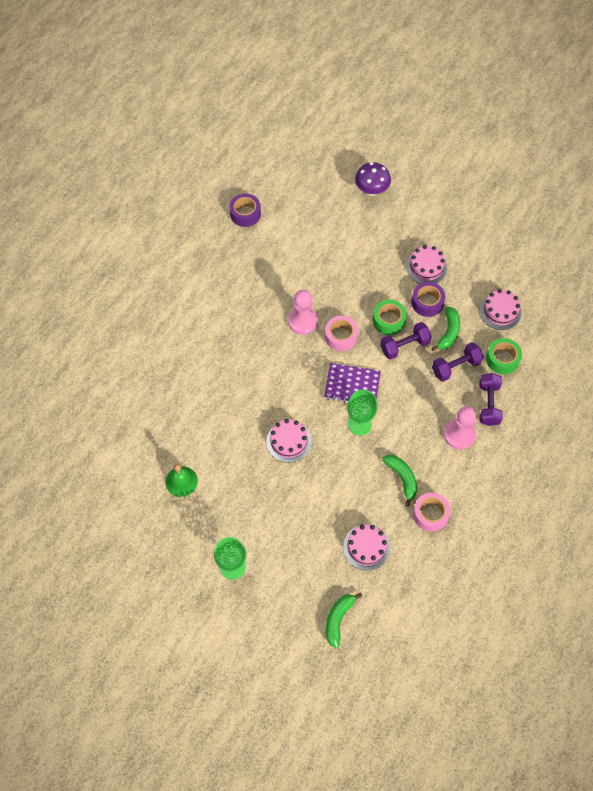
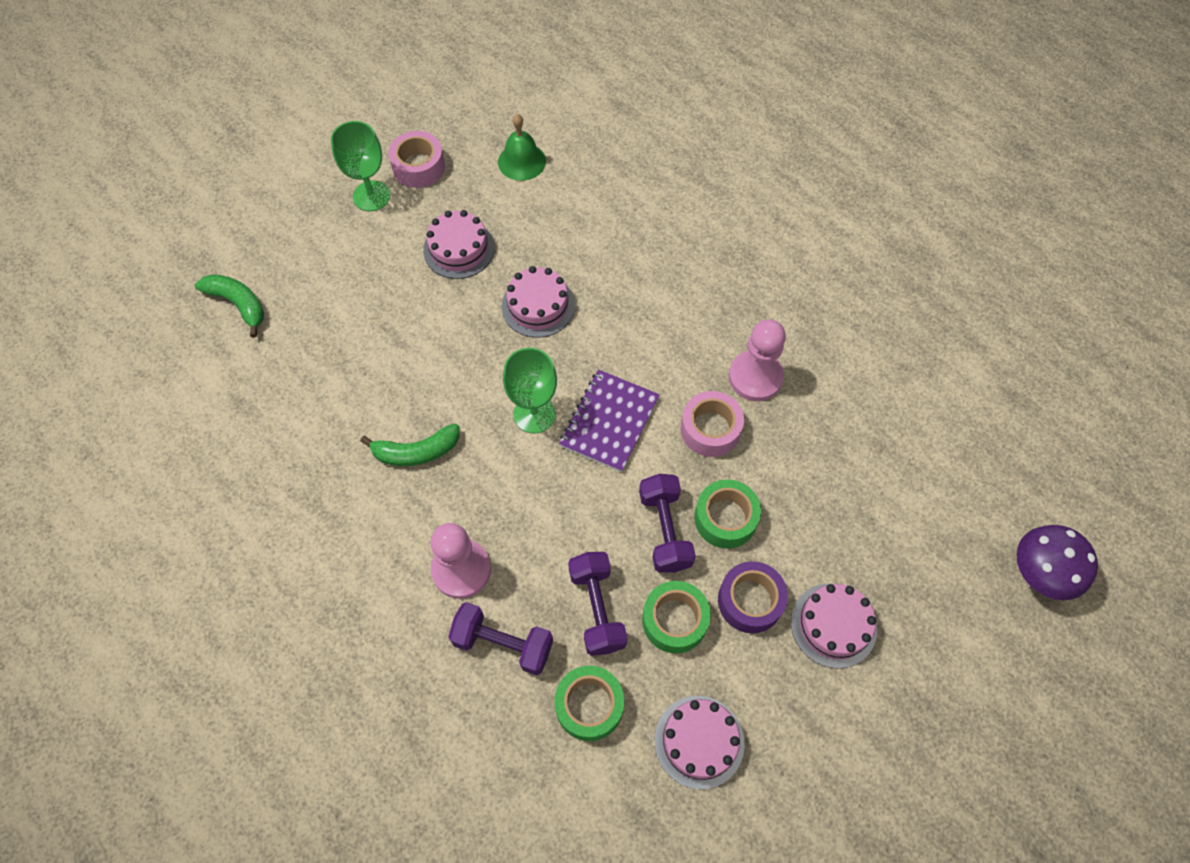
camera: 105 degrees right, 0 degrees up
purple tape [229,193,261,227] -> none
pink cake [343,524,390,570] -> pink cake moved to [423,210,495,279]
pink tape [413,493,451,532] -> pink tape moved to [388,131,445,188]
green banana [432,307,460,351] -> green tape [642,581,711,653]

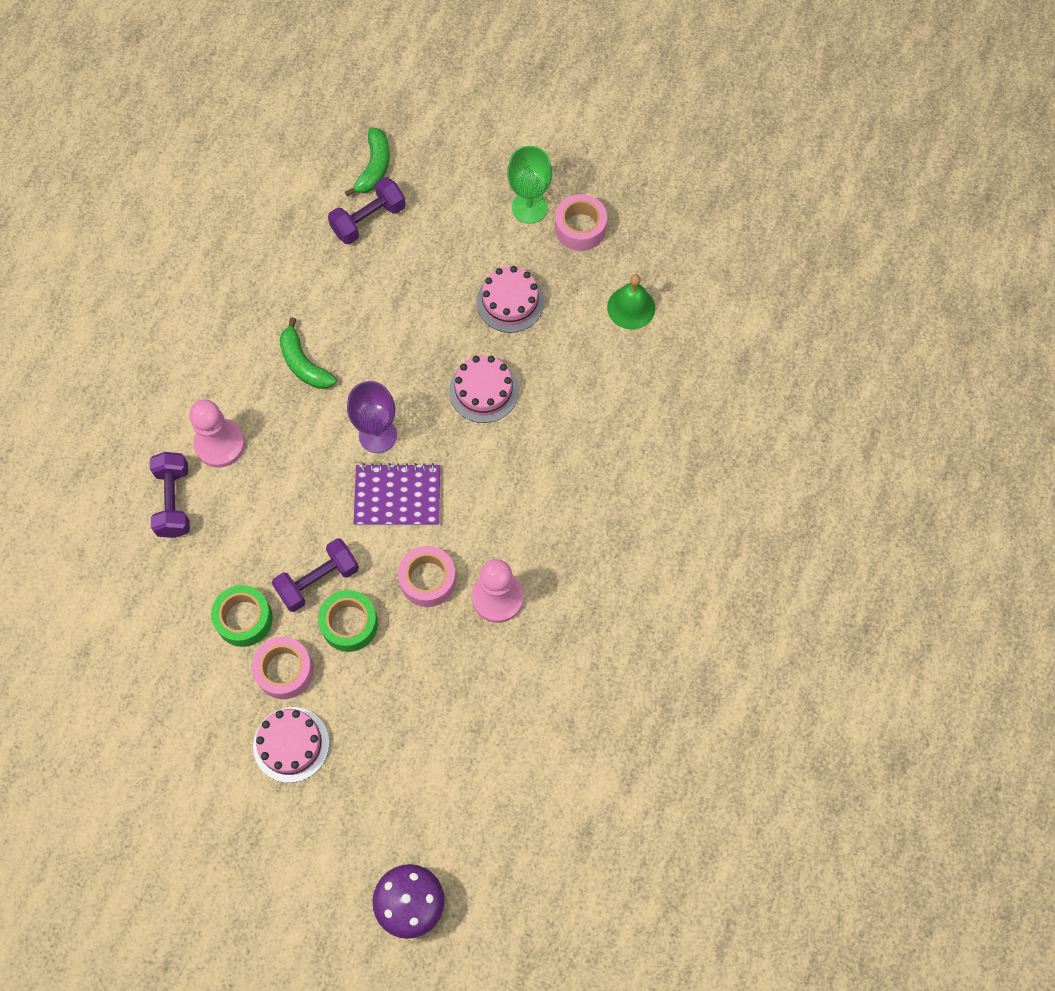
camera: 65 degrees right, 5 degrees up
green goblet [503,348,557,433] -> purple goblet [347,381,397,453]
green tape [554,666,624,741] -> none
purple dumbbell [568,552,628,656] -> purple dumbbell moved to [328,177,406,244]
pink cake [655,696,745,789] -> none
purple tape [718,561,788,633] -> pink tape [252,637,314,699]

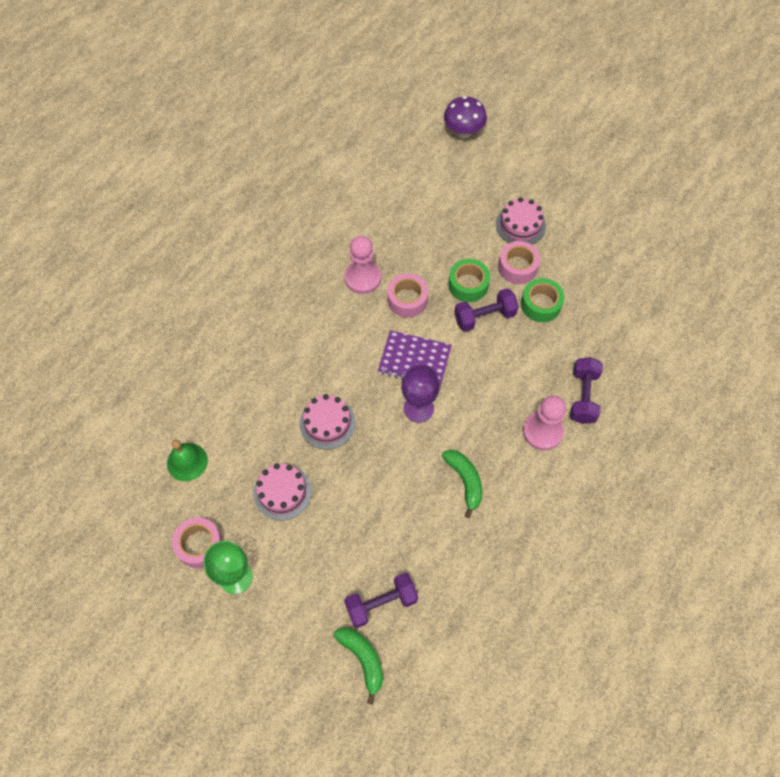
camera: 165 degrees left, 5 degrees down
green banana [345,127,390,197] -> green banana turned 120 degrees clockwise [333,628,383,704]

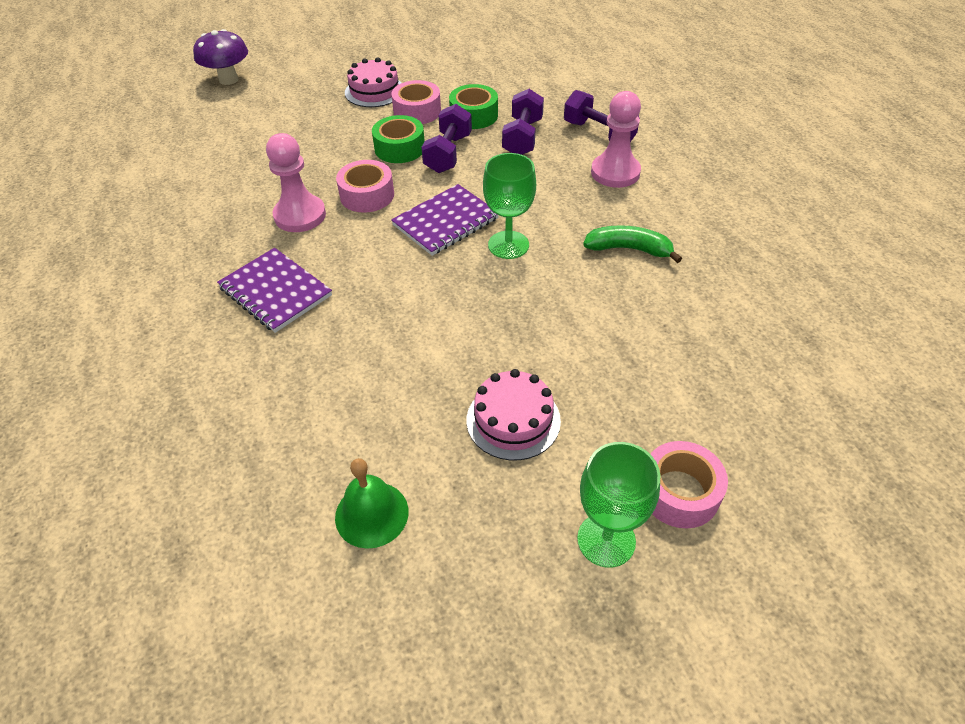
camera: 55 degrees left, 15 degrees down
pink tape [172,517,223,568] -> pink tape moved to [651,441,728,529]
pink cake [299,394,356,449] -> none
green banana [333,628,383,704] -> none
purple dumbbell [344,573,418,628] -> purple dumbbell moved to [502,89,544,155]
purple goblet [401,364,440,423] -> green goblet [483,153,536,259]
none -> purple notebook [217,248,332,333]

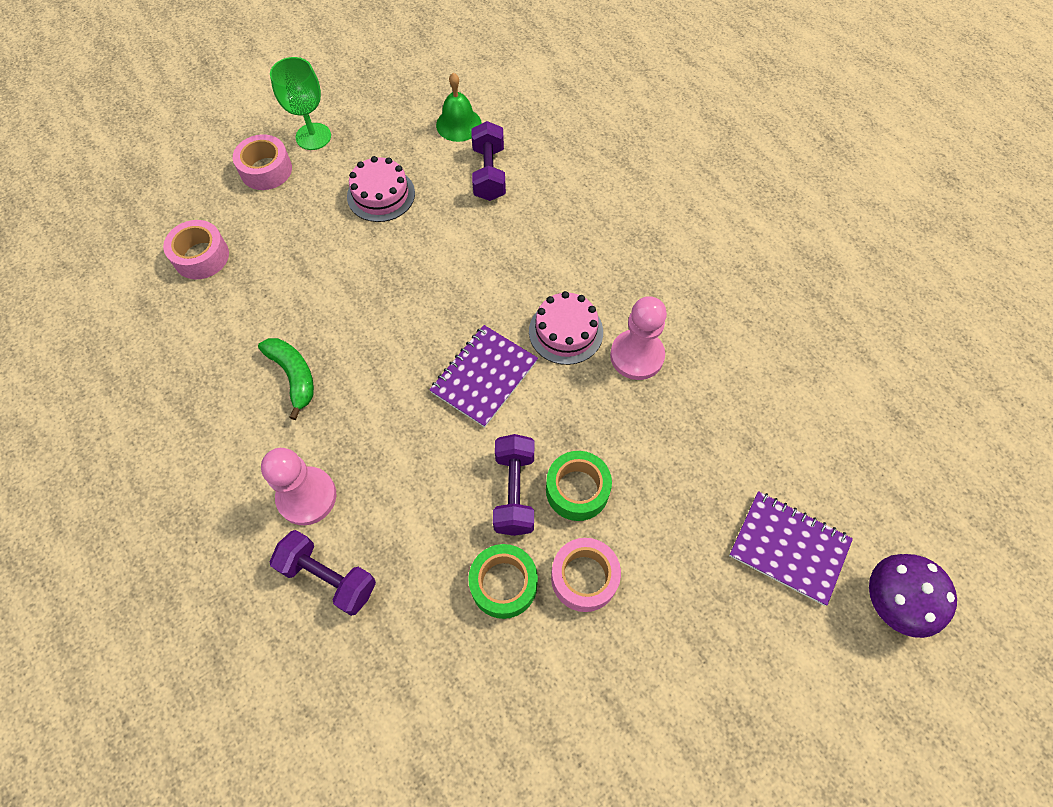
camera: 165 degrees right, 15 degrees up
purple notebook [217,248,332,333] -> purple notebook moved to [729,491,853,606]
pink tape [336,160,394,213] -> pink tape moved to [163,220,229,279]
pink cake [345,57,401,107] -> pink cake moved to [529,291,603,365]
green goblet [483,153,536,259] -> none
purple dumbbell [502,89,544,155] -> purple dumbbell moved to [471,121,506,201]
green banana [583,225,682,263] -> green banana turned 120 degrees counterclockwise [258,338,314,420]

